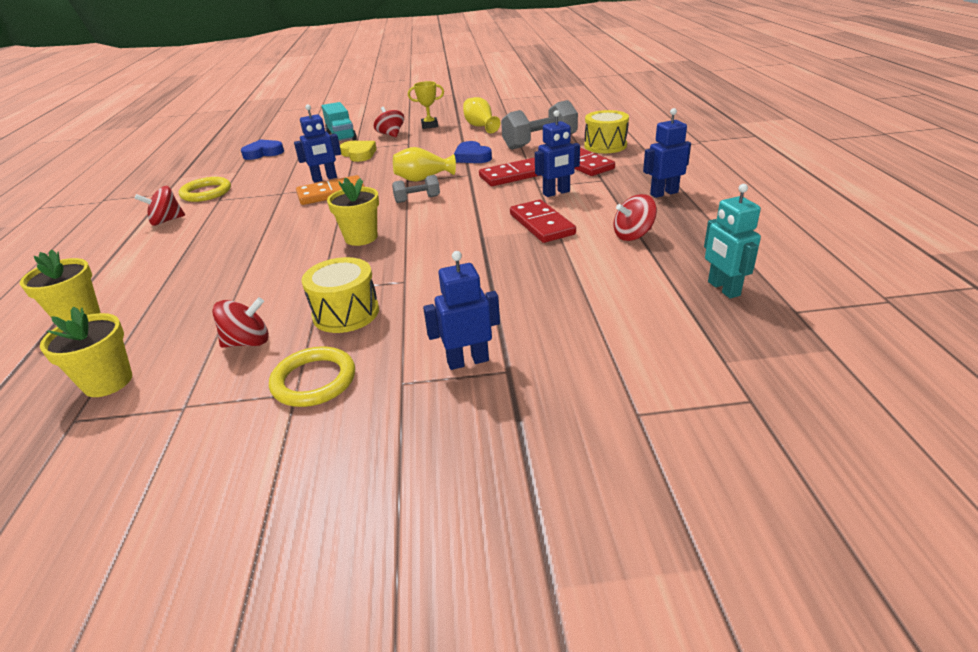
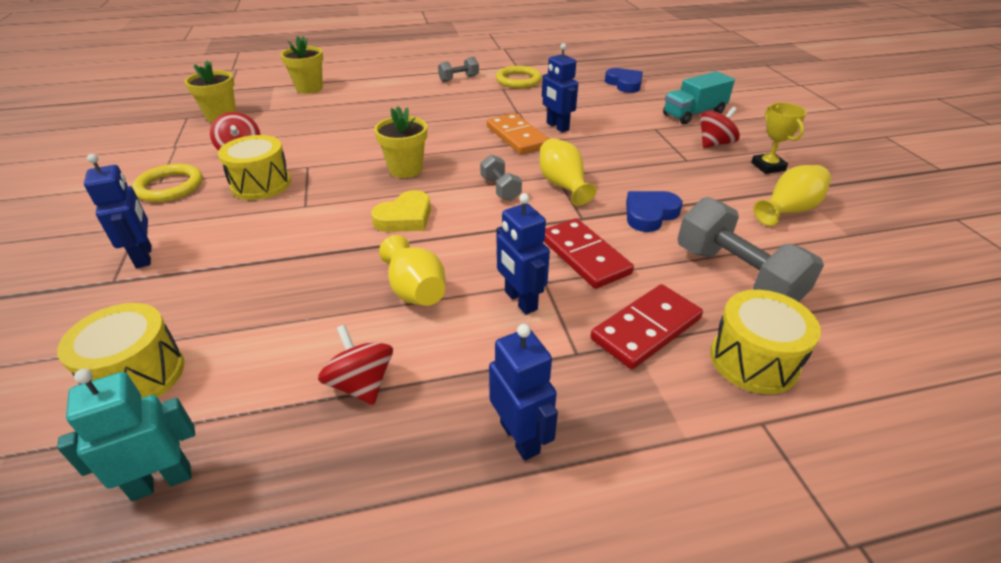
camera: 80 degrees right, 5 degrees up
red spinning top [135,186,185,226] -> grey dumbbell [438,57,479,82]
yellow heart [340,141,377,162] -> yellow heart moved to [371,190,431,232]
red domino [510,200,576,243] -> yellow vase [379,235,445,306]
none -> yellow drum [57,303,185,398]

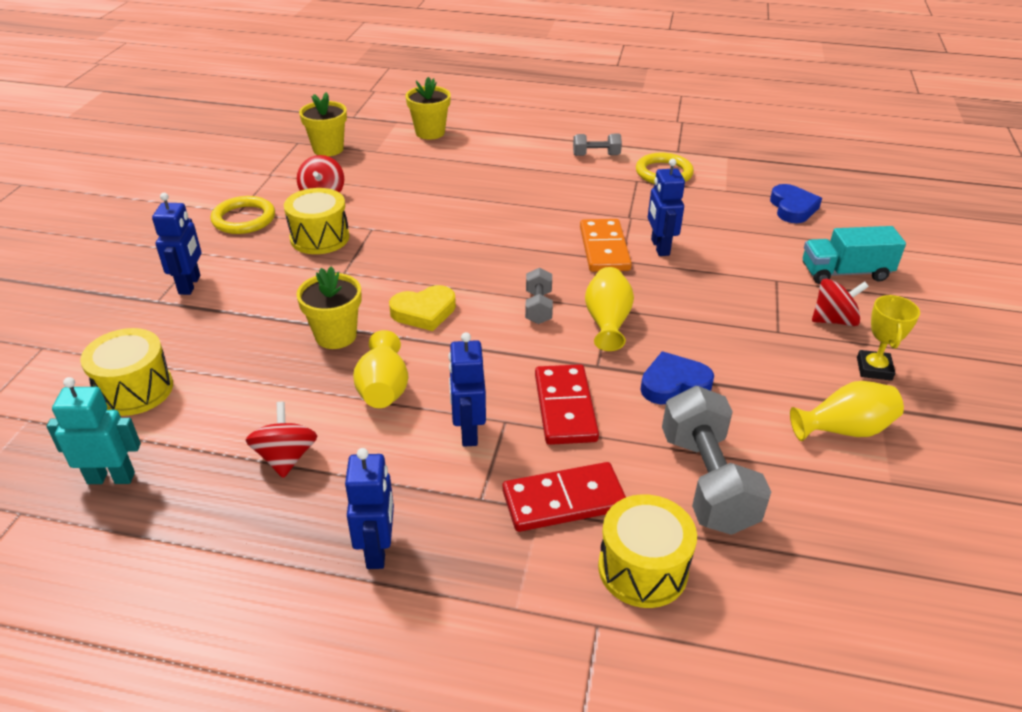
camera: 25 degrees right, 0 degrees up
yellow flower pot [374,106,427,178] -> yellow flower pot moved to [296,266,362,349]

